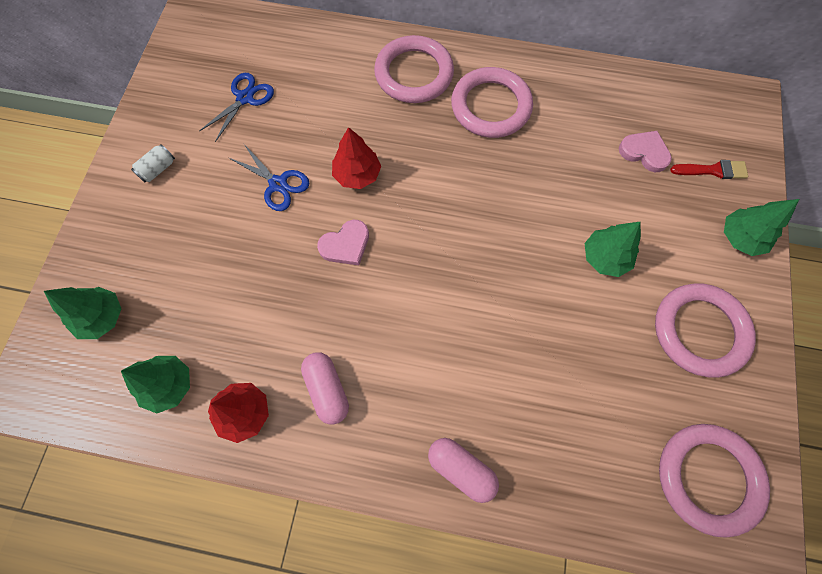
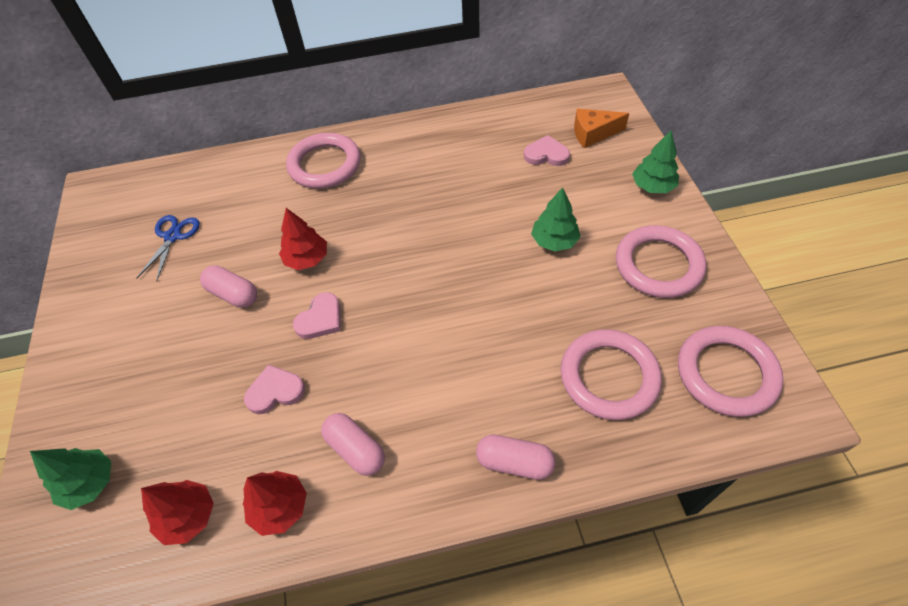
camera: 20 degrees left, 15 degrees down
green tree [121,356,190,413] -> red tree [141,480,214,545]
white can [131,144,175,183] -> none
blue scissors [229,144,309,211] -> pink capsule [200,265,257,308]
pink ring [451,67,533,138] -> pink ring moved to [561,329,662,420]
red brush [670,160,748,179] -> none
none -> pink heart [244,364,305,414]
none -> orange cheese [574,109,629,148]

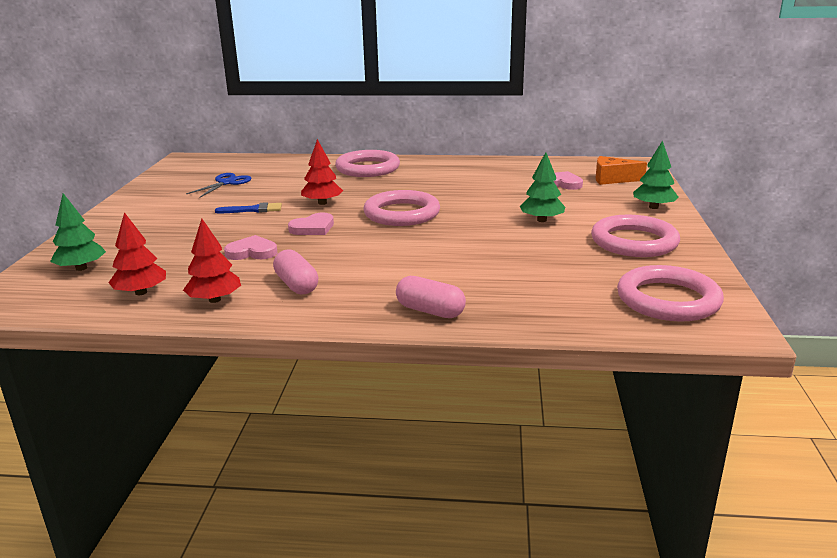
camera: 15 degrees right, 30 degrees down
pink capsule [200,265,257,308] -> blue brush [215,202,282,213]
pink ring [561,329,662,420] -> pink ring moved to [363,190,440,226]

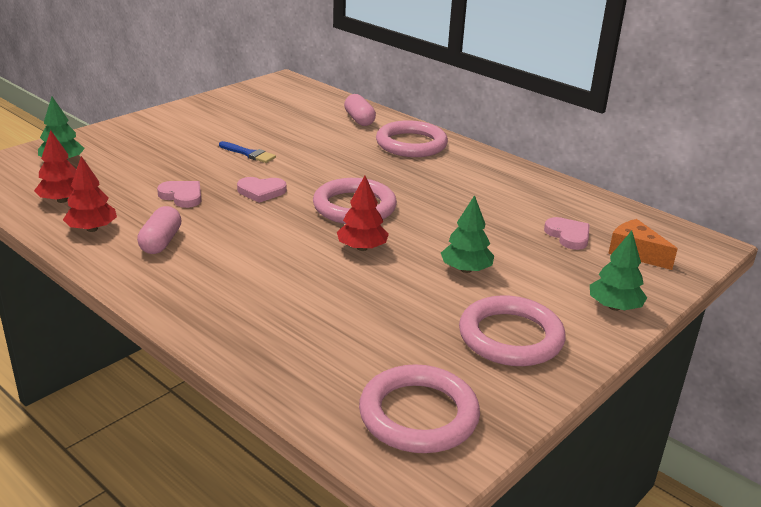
camera: 35 degrees right, 5 degrees up
blue scissors [186,173,251,197] -> none
red tree [301,139,343,205] -> red tree moved to [337,176,389,251]
pink capsule [396,276,466,318] -> pink capsule moved to [344,94,376,126]

